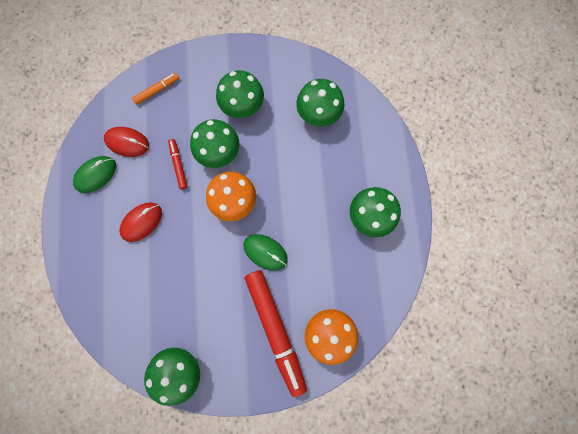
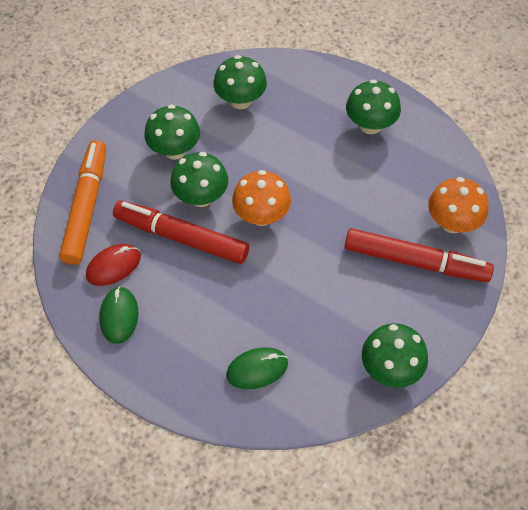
camera: 50 degrees left, 20 degrees down
red mouse [119,203,162,242] -> none
orange marker [132,73,179,105] -> orange marker [59,140,106,265], size x2.20
red marker [168,139,187,189] -> red marker [113,200,249,264], size x2.20
green mouse [244,234,288,271] -> green mouse moved to [226,347,288,389]

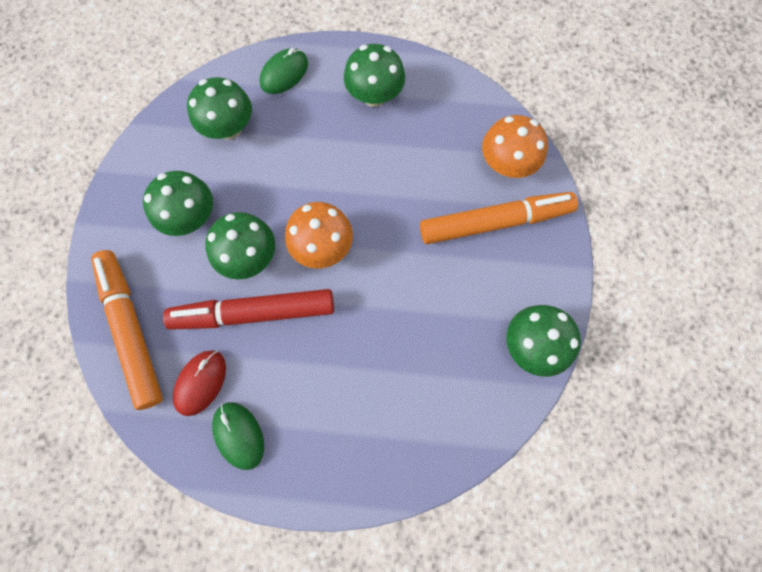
camera: 30 degrees left, 15 degrees up
green mouse [226,347,288,389] -> green mouse moved to [260,48,308,94]
red marker [345,228,494,282] -> orange marker [420,192,578,244]

